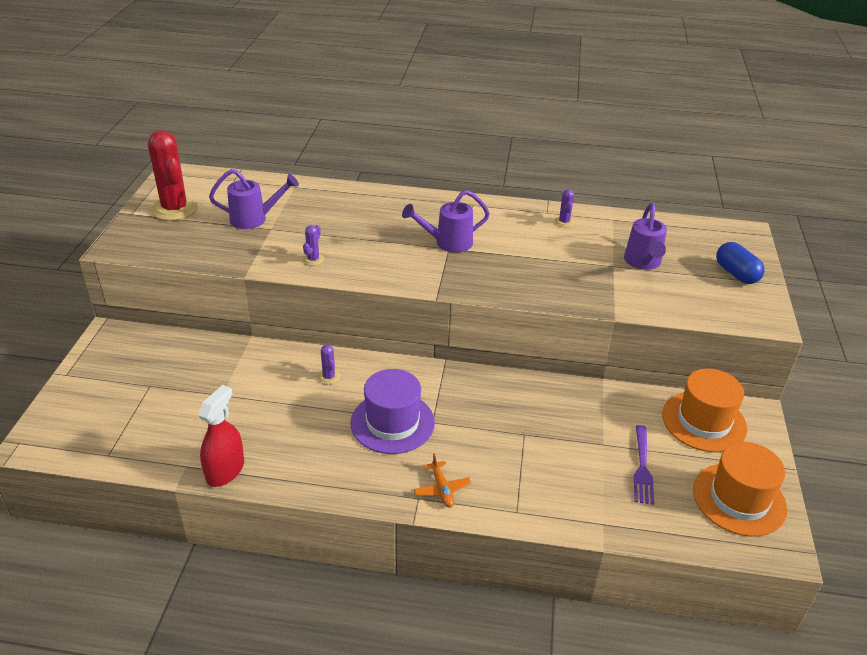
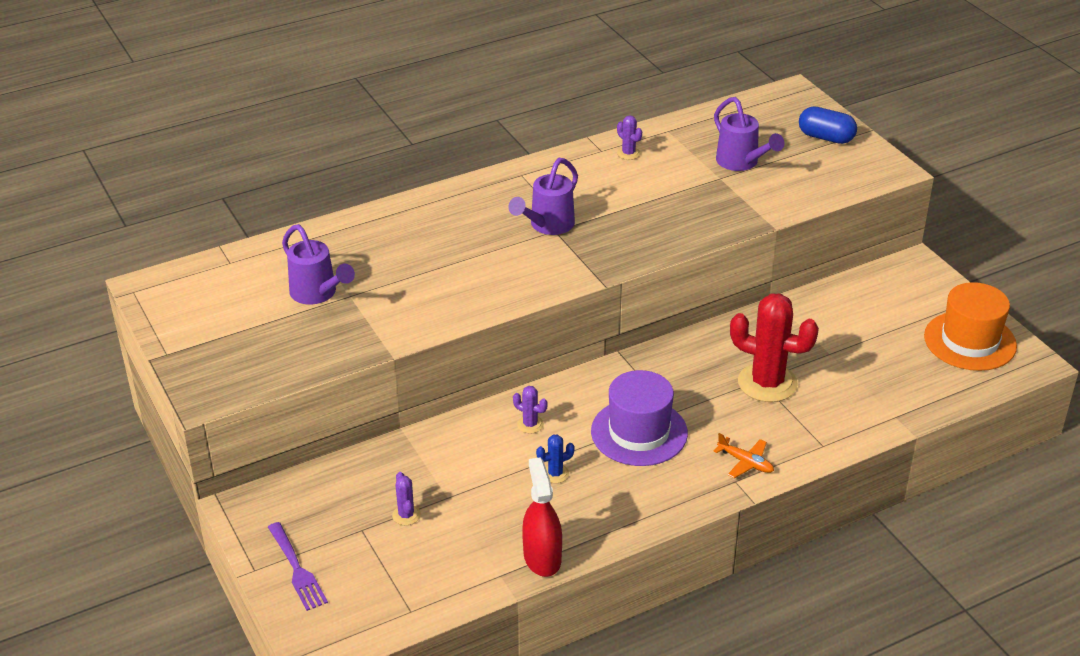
camera: 35 degrees left, 0 degrees up
red cactus [148,130,198,221] -> red cactus moved to [730,293,819,402]
purple watering can [209,169,299,229] -> purple watering can turned 90 degrees clockwise [282,224,355,305]
purple cactus [303,225,324,266] -> purple cactus moved to [392,472,421,525]
purple fork [634,425,654,505] -> purple fork moved to [268,522,328,611]
orange hat [662,369,747,452] -> none
none -> blue cactus [536,435,575,483]

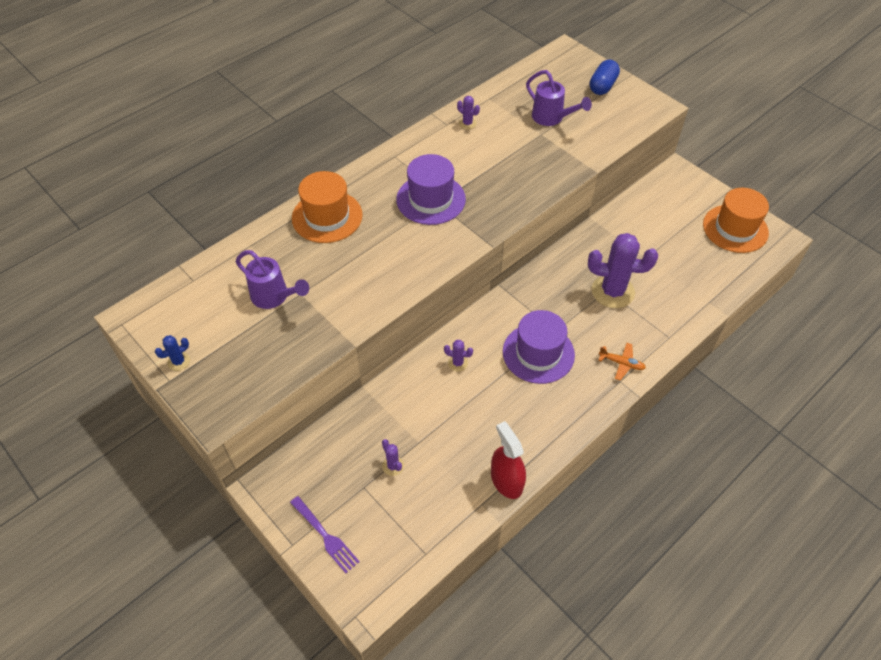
camera: 15 degrees left, 15 degrees up
purple watering can [508,158,578,235] -> purple hat [396,154,466,225]
blue cactus [536,435,575,483] -> blue cactus moved to [155,335,190,371]
red cactus [730,293,819,402] -> purple cactus [588,233,658,308]
blue capsule [799,106,857,144] -> blue capsule turned 75 degrees counterclockwise [590,60,620,95]
none -> orange hat [292,171,363,243]

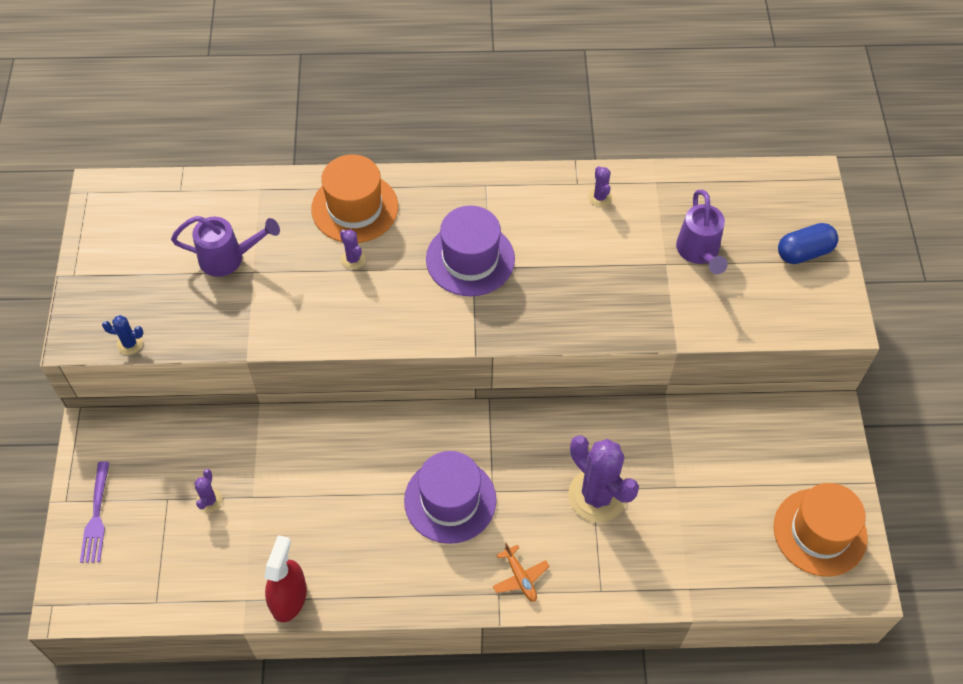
camera: 40 degrees right, 5 degrees up
blue cactus [155,335,190,371] -> blue cactus moved to [102,315,144,355]
purple watering can [236,250,309,309] -> purple watering can turned 75 degrees counterclockwise [171,216,280,277]
purple cactus [444,340,473,372] -> purple cactus moved to [340,230,366,269]

